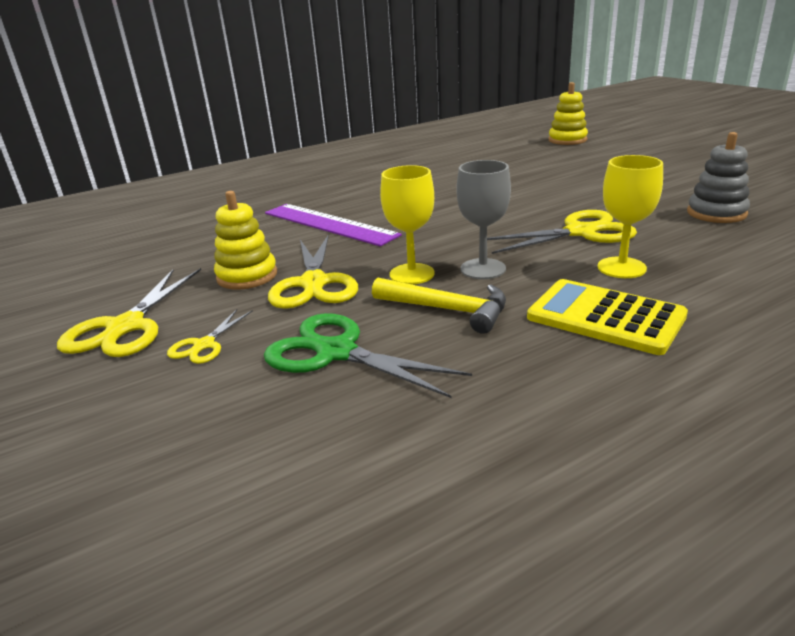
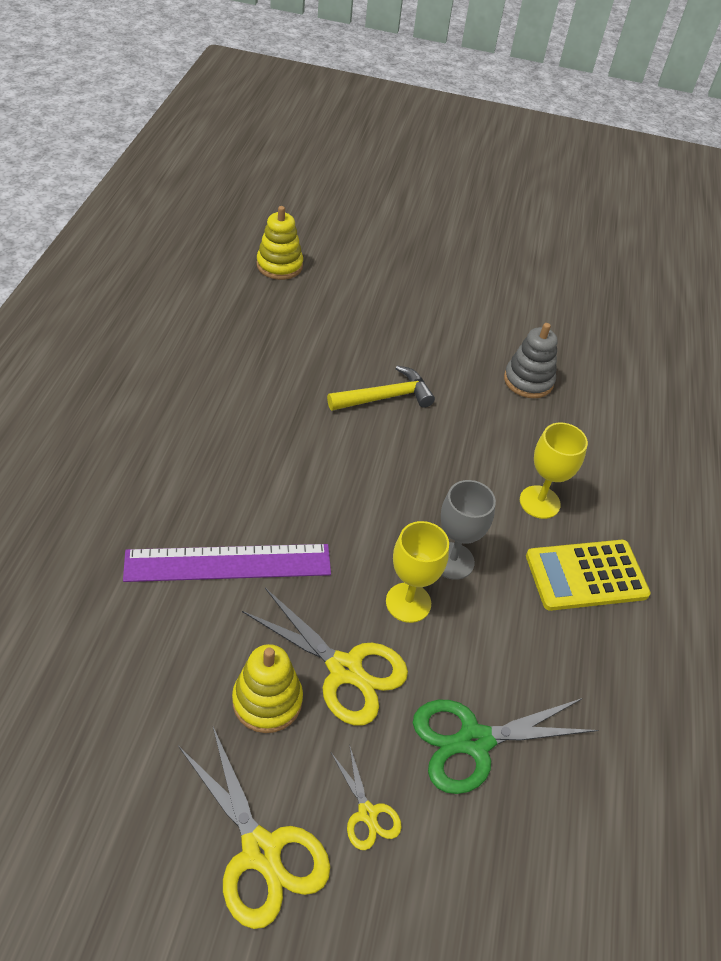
camera: 55 degrees left, 20 degrees up
yellow hammer [372,278,506,334] -> yellow hammer moved to [327,365,435,411]
yellow scissors [487,210,637,254] -> none

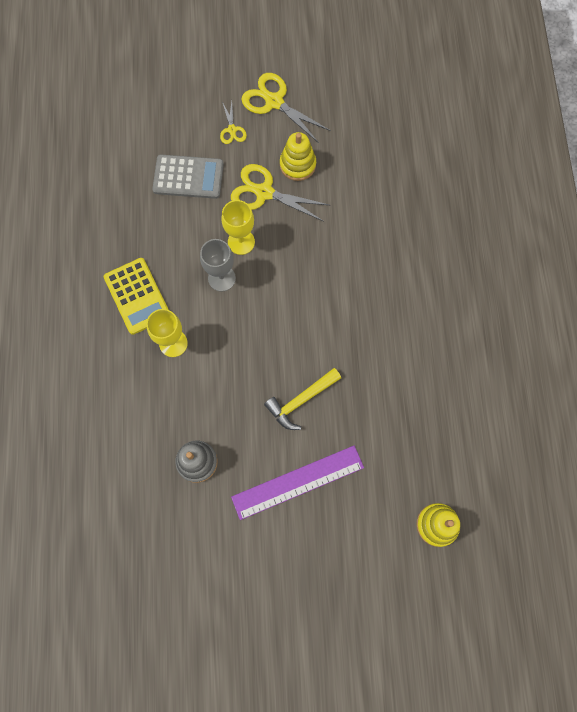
camera: 170 degrees right, 25 degrees up
purple ruler [123,544,331,582] -> purple ruler moved to [231,446,364,520]
yellow scissors [331,747,402,850] -> yellow scissors turned 150 degrees counterclockwise [220,101,247,144]
green scissors [413,698,598,794] -> grey calculator [152,155,224,199]
yellow calculator [526,540,651,611] -> yellow calculator turned 90 degrees clockwise [104,258,169,335]

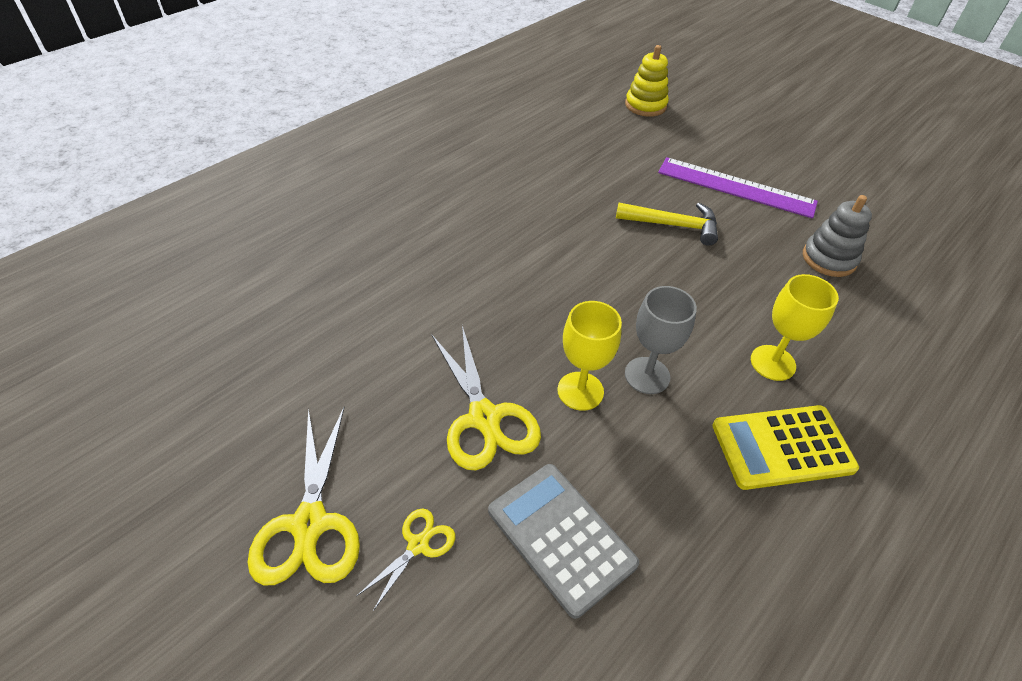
camera: 135 degrees left, 25 degrees down
yellow calculator [104,258,169,335] -> yellow calculator turned 120 degrees counterclockwise [712,405,859,490]
yellow stacking toy [280,132,316,181] -> none

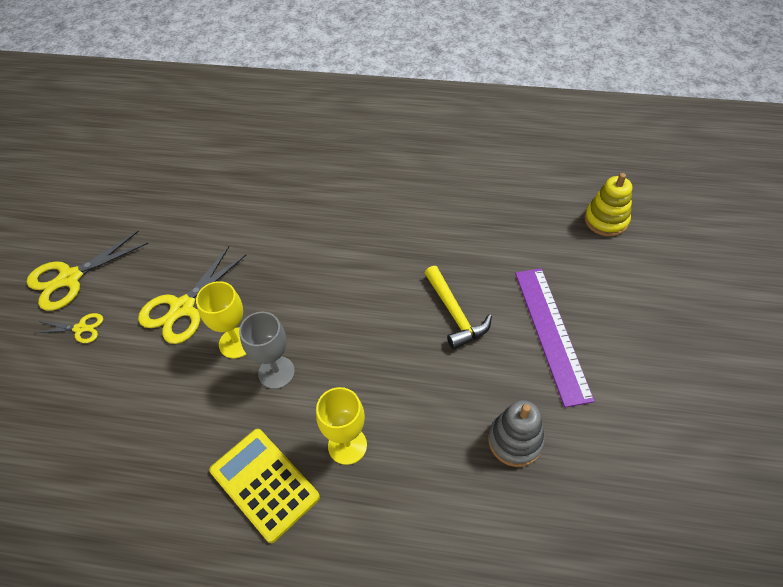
camera: 60 degrees right, 5 degrees up
grey calculator [488,464,639,619] -> none

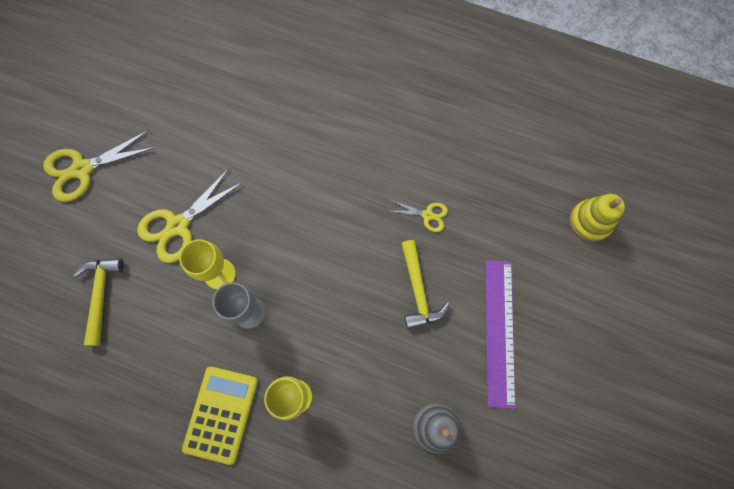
camera: 10 degrees right, 20 degrees up
yellow scissors [36,313,103,343] -> yellow scissors moved to [390,200,448,232]
yellow calculator [209,429,320,543] -> yellow calculator turned 45 degrees clockwise [182,366,258,465]
none -> yellow hammer [73,258,124,346]

